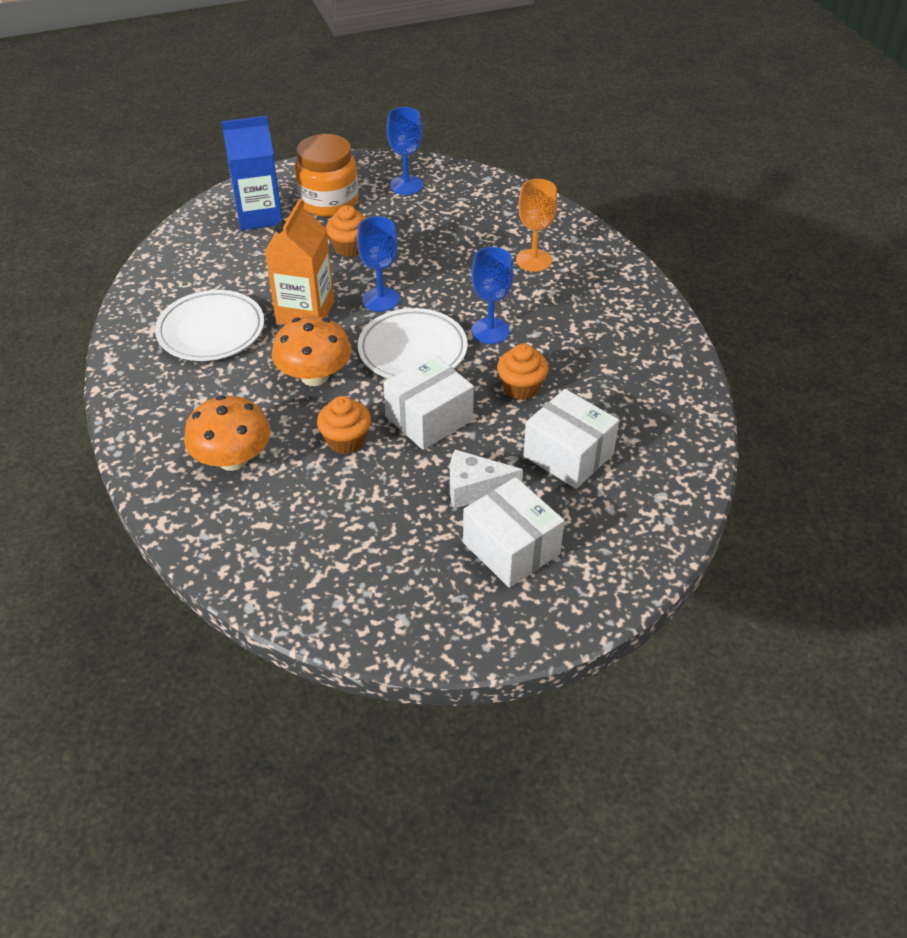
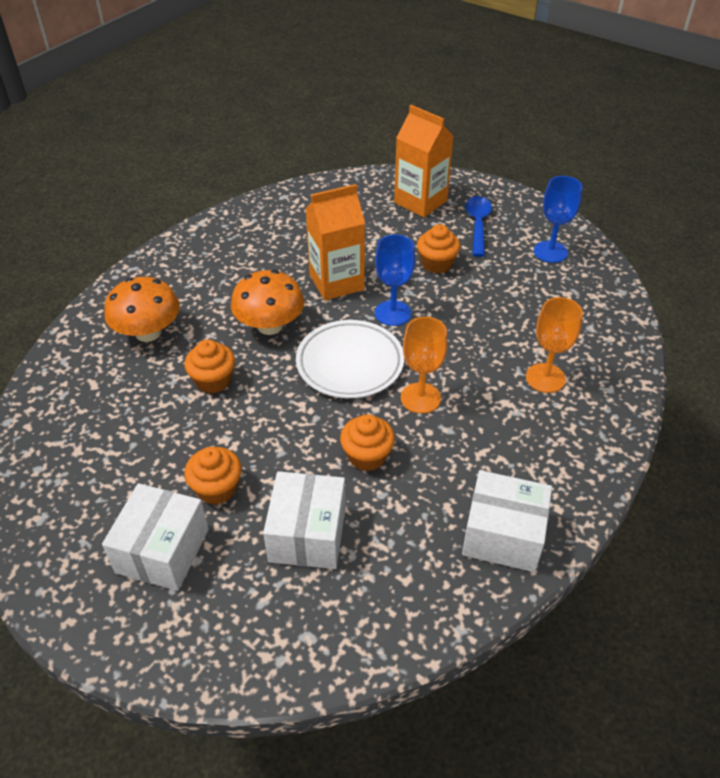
camera: 55 degrees right, 0 degrees up
white plate [155,290,264,361] -> none
blue carton [221,116,282,230] -> orange carton [394,105,454,217]
orange jar [295,134,358,217] -> blue spoon [465,196,492,257]
white box [383,354,474,450] -> white box moved to [462,470,552,572]
white cheese [450,450,523,509] -> orange cupcake [184,447,242,505]
blue goblet [471,247,513,344] -> orange goblet [401,317,448,414]

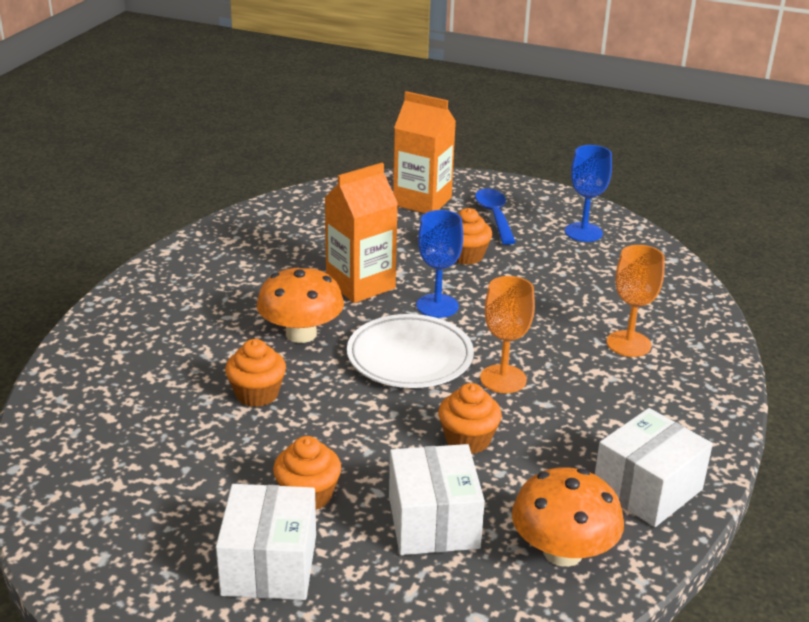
camera: 15 degrees left, 15 degrees down
orange mushroom [104,277,180,342] -> orange mushroom moved to [512,467,624,567]
white box [462,470,552,572] -> white box turned 45 degrees counterclockwise [595,408,713,527]

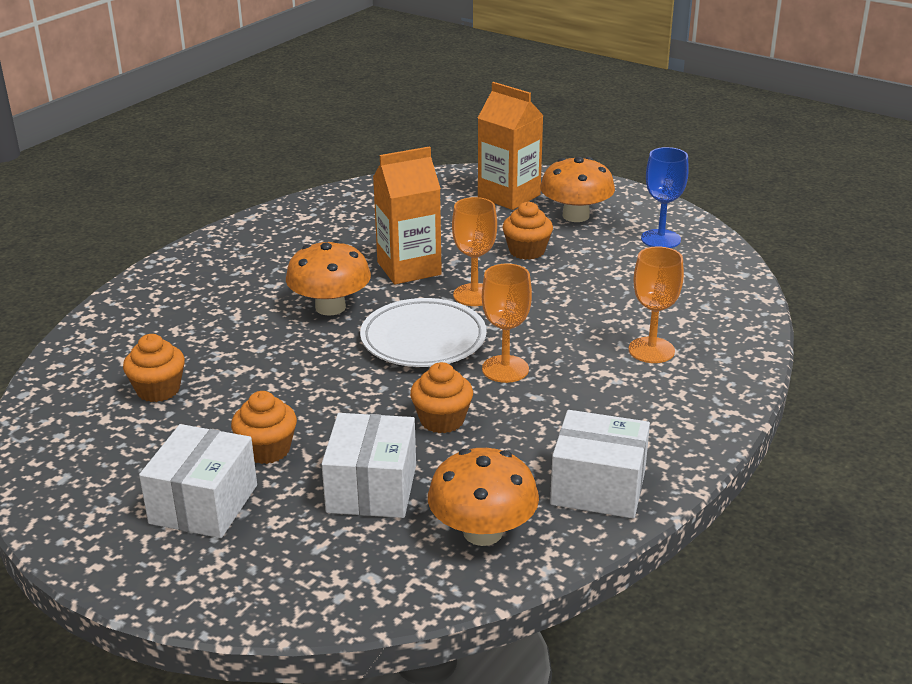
camera: 15 degrees right, 0 degrees up
orange cupcake [225,339,286,407] -> orange cupcake moved to [123,334,185,402]
blue goblet [416,210,463,318] -> orange goblet [452,197,497,306]
blue spoon [475,188,516,245] -> orange mushroom [540,157,615,222]
white box [595,408,713,527] -> white box turned 45 degrees clockwise [550,410,650,518]

